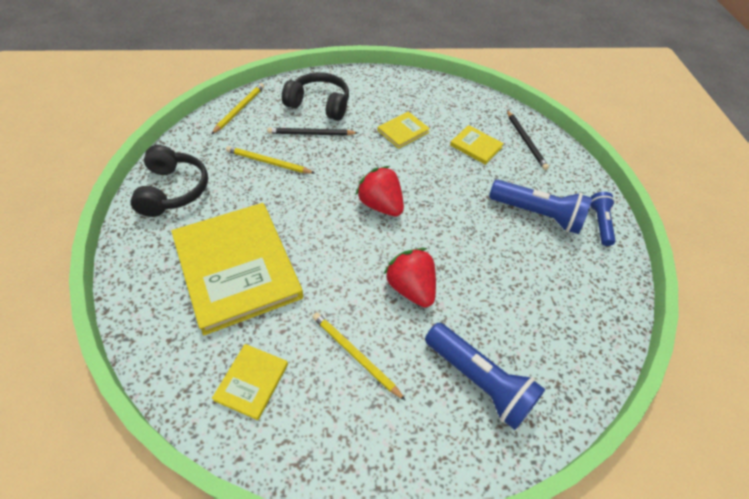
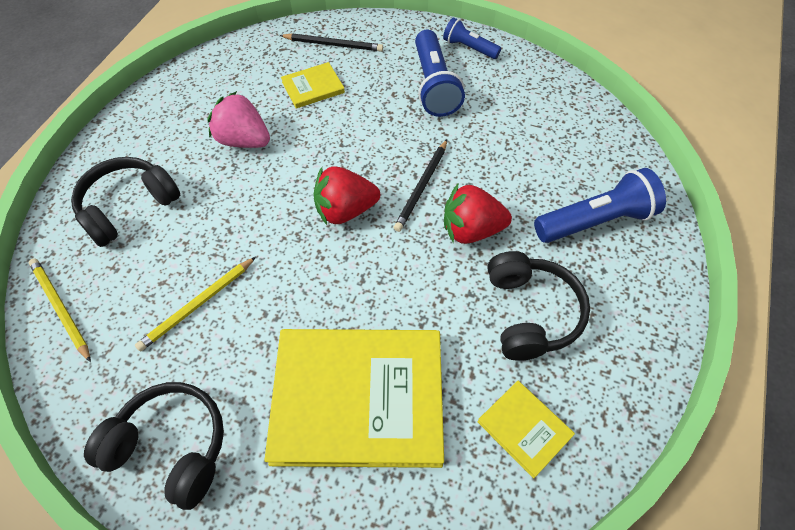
camera: 60 degrees left, 5 degrees up
black pencil [267,127,358,136] -> black pencil moved to [394,140,447,232]
yellow pencil [312,313,406,401] -> black headphones [488,251,590,361]
yellow book [377,111,430,149] -> pink strawberry [207,91,270,148]
blue flashlight [489,180,592,234] -> blue flashlight turned 120 degrees clockwise [415,30,465,117]

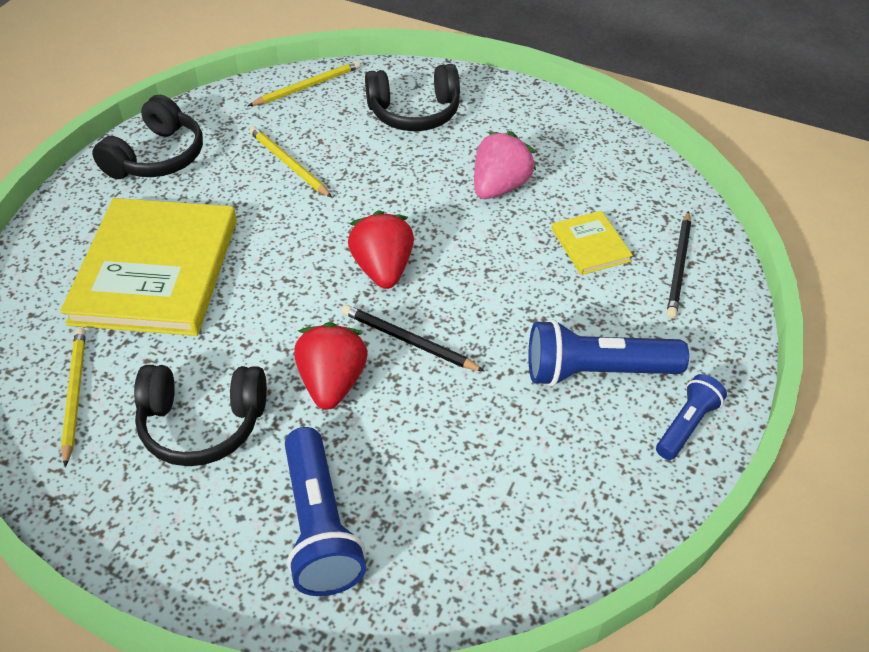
camera: 95 degrees right, 10 degrees down
black headphones [71,157,180,247] -> black headphones turned 120 degrees clockwise [365,64,460,131]
yellow book [477,381,575,478] -> yellow pencil [61,328,86,467]

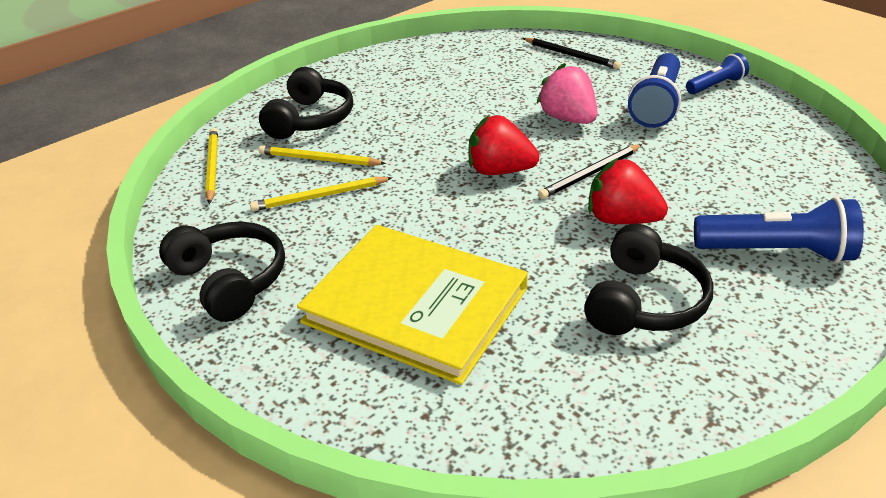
camera: 65 degrees left, 10 degrees down
yellow pencil [61,328,86,467] -> yellow pencil moved to [258,145,386,166]
pink strawberry [474,131,536,199] -> pink strawberry moved to [537,63,597,124]
yellow book [552,211,633,275] -> none
blue flashlight [656,374,727,460] -> blue flashlight turned 90 degrees clockwise [686,53,749,94]

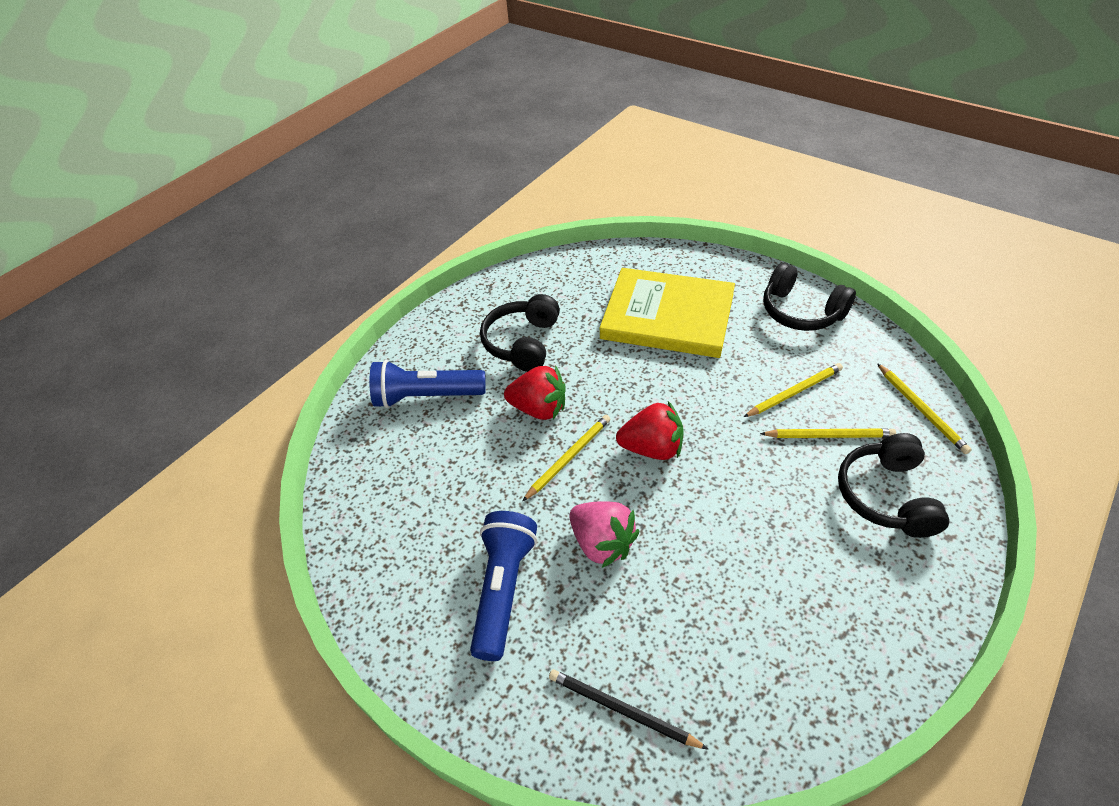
camera: 170 degrees right, 10 degrees up
black pencil [538,144,642,199] -> yellow pencil [523,415,610,501]
blue flashlight [686,53,749,94] -> none

